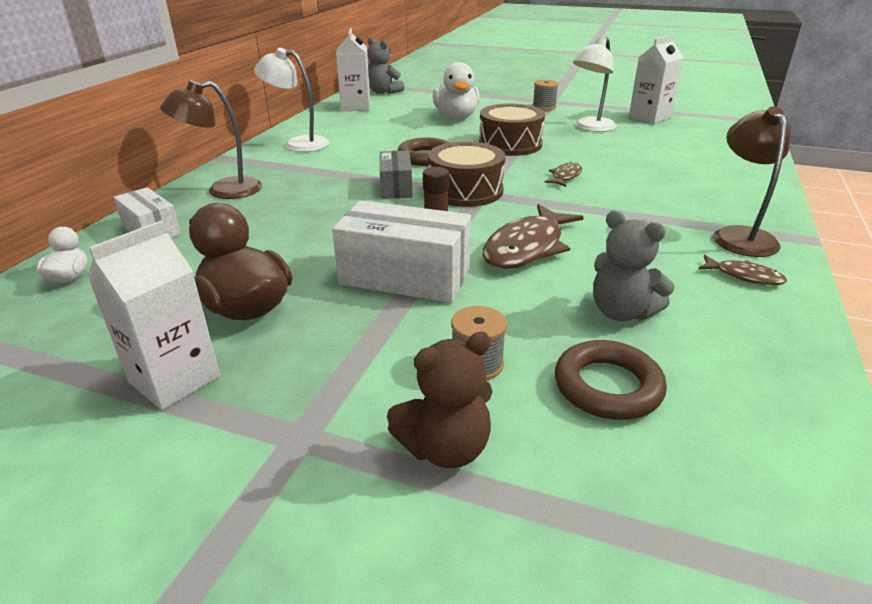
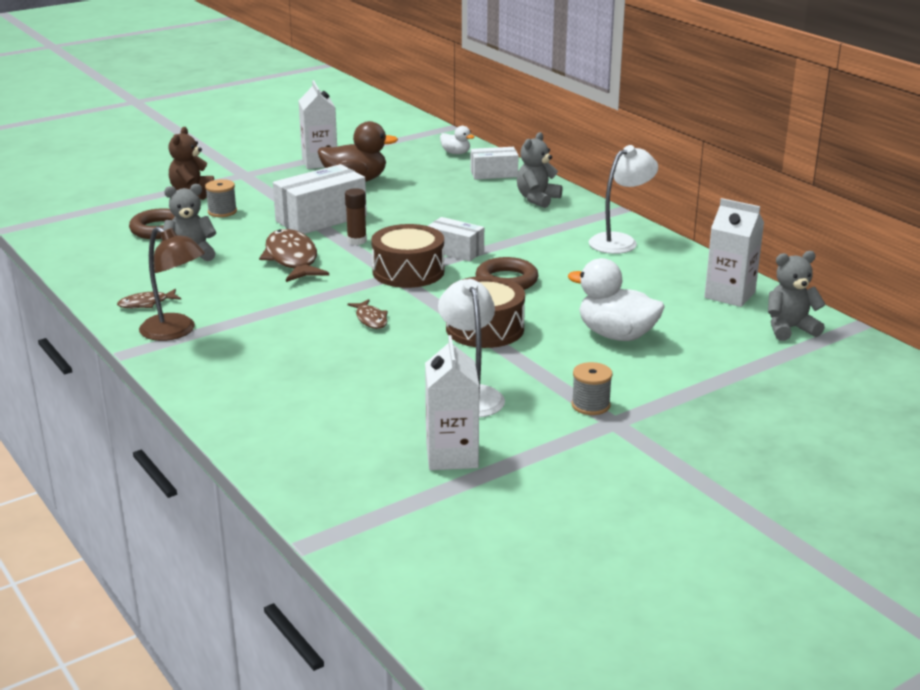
camera: 125 degrees right, 5 degrees down
brown lamp [160,80,262,199] -> grey teddy bear [517,132,563,208]
grey box [380,151,413,199] -> white box [428,217,484,261]

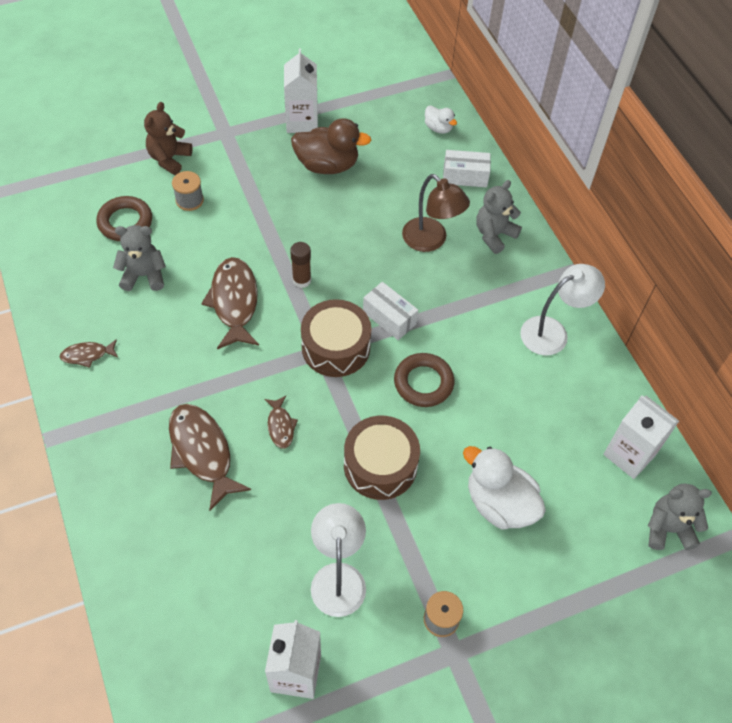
camera: 10 degrees right, 30 degrees up
brown lamp [139,227,205,341] -> brown lamp moved to [402,174,470,252]
white box [273,164,367,234] -> none
none -> brown fish [169,404,251,511]

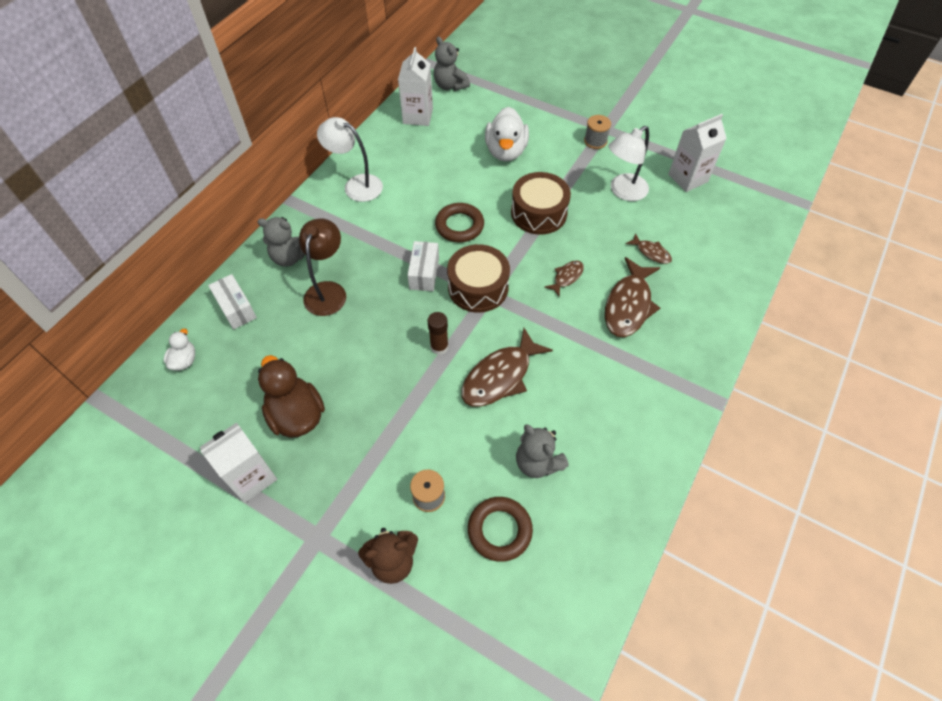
camera: 125 degrees left, 0 degrees up
brown fish [59,339,118,368] -> brown fish moved to [625,233,672,264]

